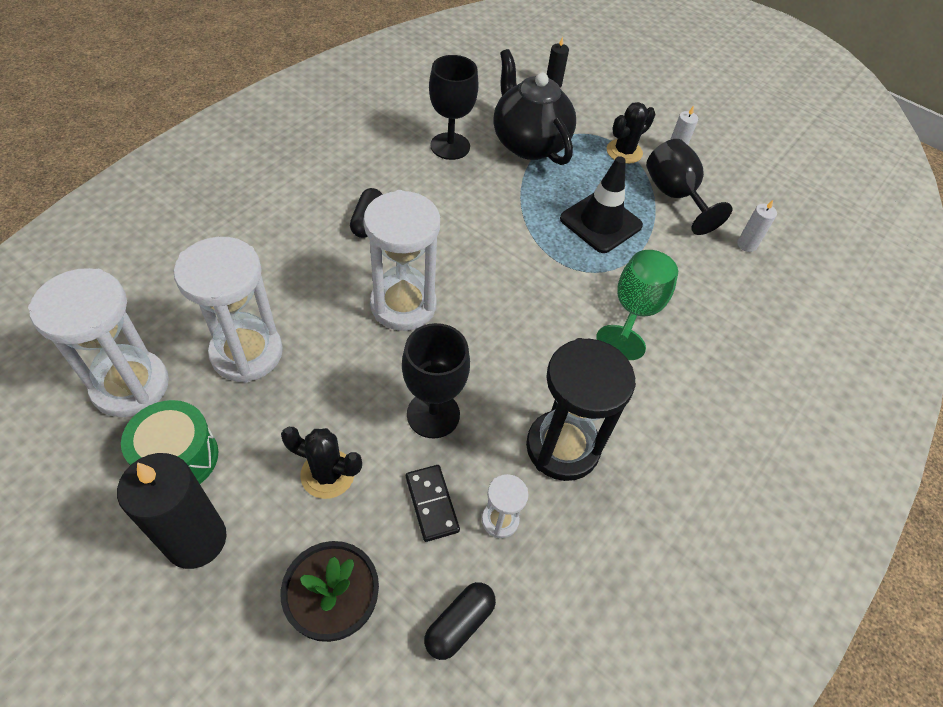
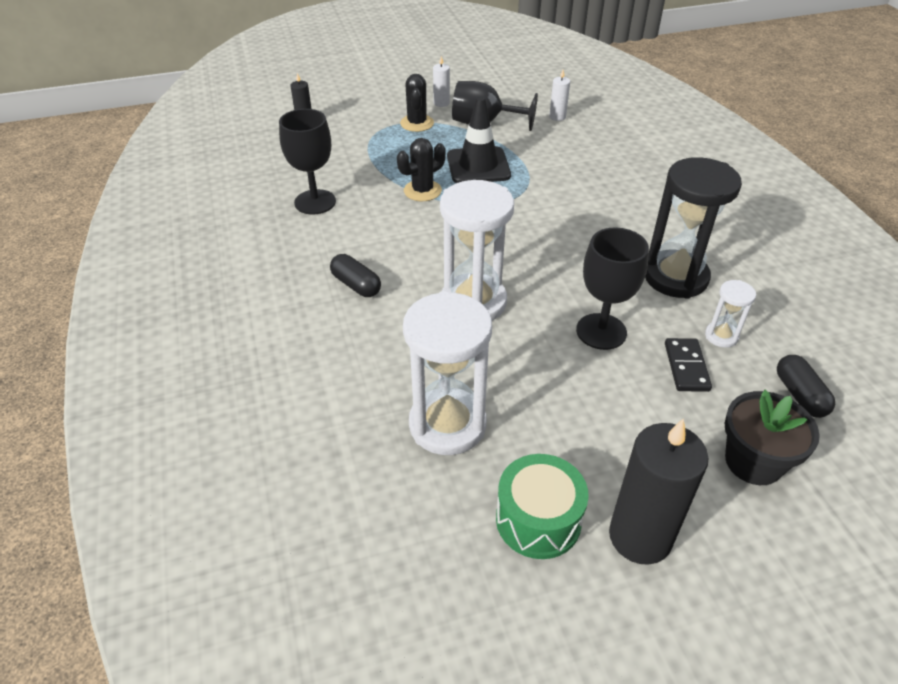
camera: 50 degrees left, 10 degrees down
white hourglass [28,268,169,417] -> none
black cactus [281,427,362,499] -> black cactus moved to [397,138,446,201]
black domino [406,465,460,542] -> black domino turned 75 degrees clockwise [665,338,712,392]
black teapot [493,49,576,165] -> none
green goblet [596,250,678,360] -> none

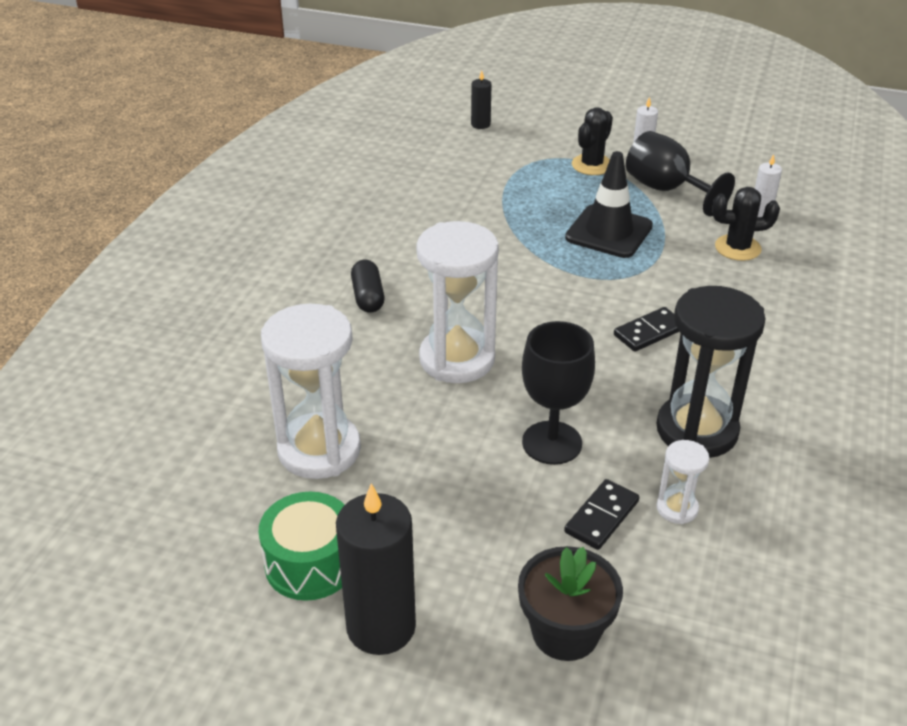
camera: 35 degrees right, 5 degrees down
black goblet [279,109,336,214] -> none
black cactus [397,138,446,201] -> black cactus moved to [712,187,780,261]
black capsule [777,355,835,418] -> none
none -> black domino [614,307,679,352]

